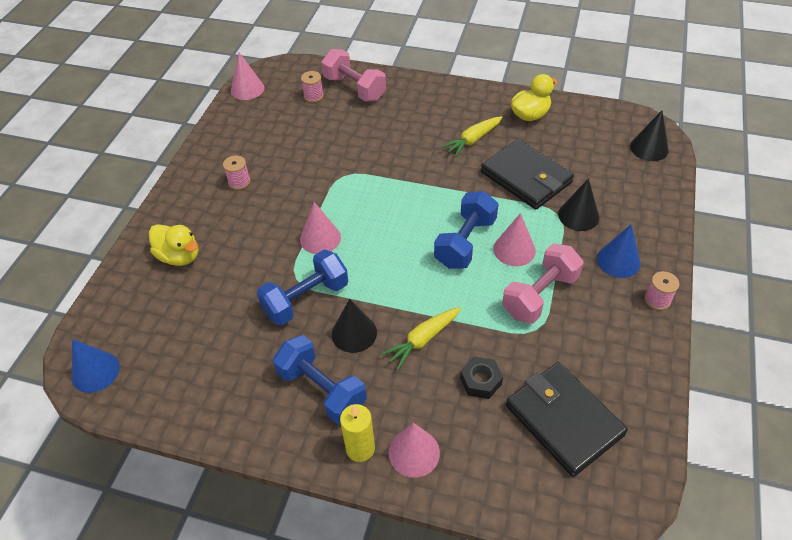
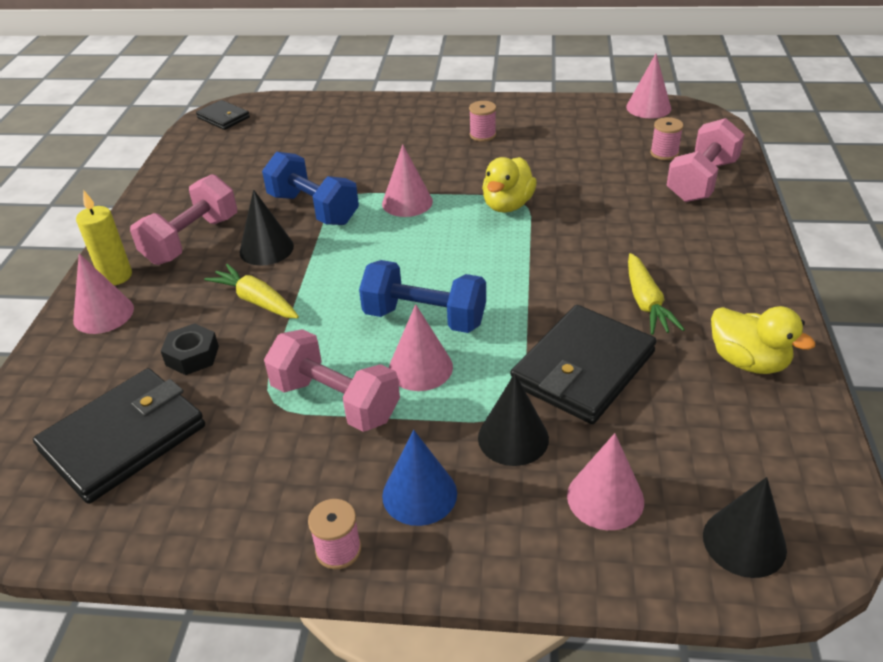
camera: 80 degrees right, 10 degrees down
blue cone [72,339,120,393] -> black wallet [196,100,250,130]
yellow duck [149,224,198,266] -> yellow duck moved to [482,157,537,213]
blue dumbbell [273,335,367,424] -> pink dumbbell [130,174,237,265]
yellow carrot [441,116,502,157] -> yellow carrot turned 135 degrees counterclockwise [628,253,685,335]
none -> pink cone [567,433,644,530]

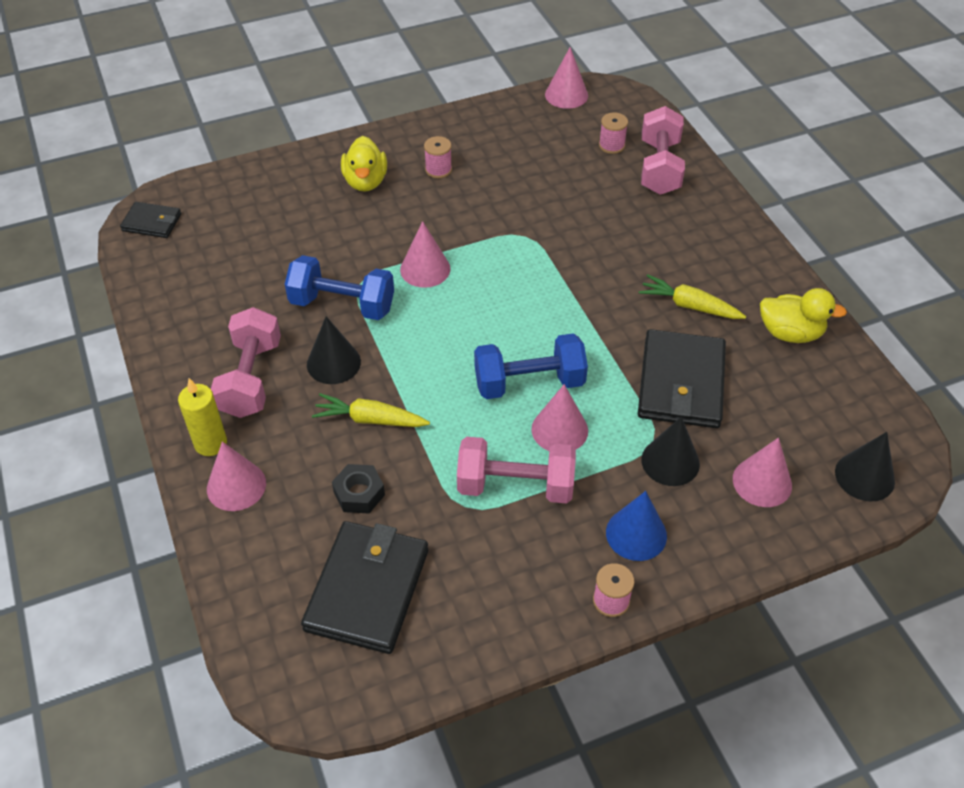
camera: 30 degrees left, 10 degrees up
yellow duck [482,157,537,213] -> yellow duck moved to [341,136,387,191]
yellow carrot [628,253,685,335] -> yellow carrot turned 150 degrees clockwise [639,274,746,319]

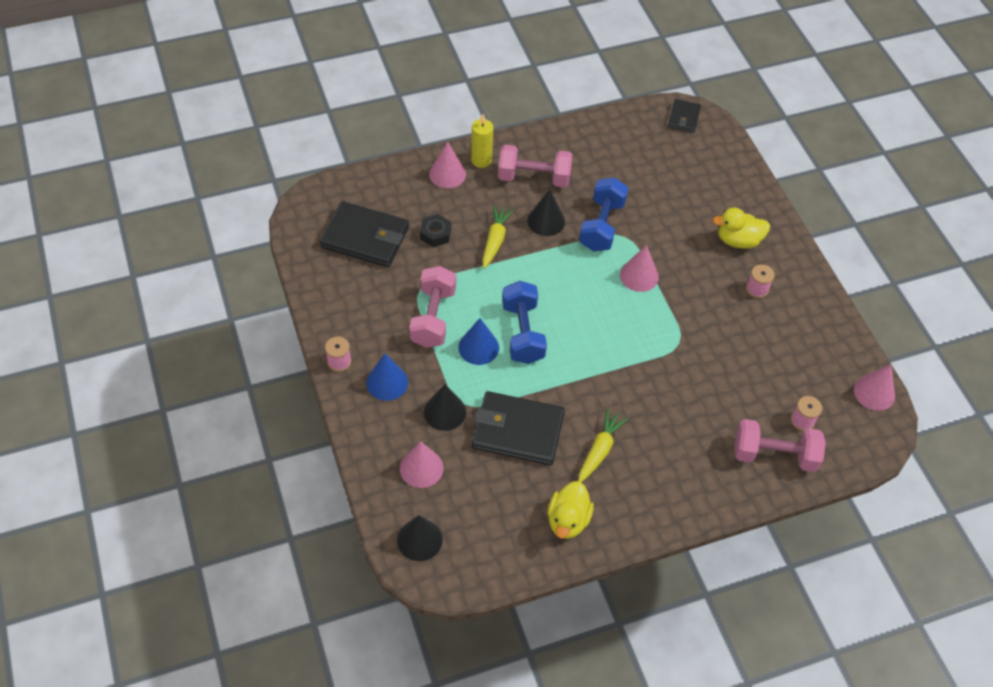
camera: 90 degrees right, 5 degrees up
pink cone [531,384,588,451] -> blue cone [458,318,499,365]

